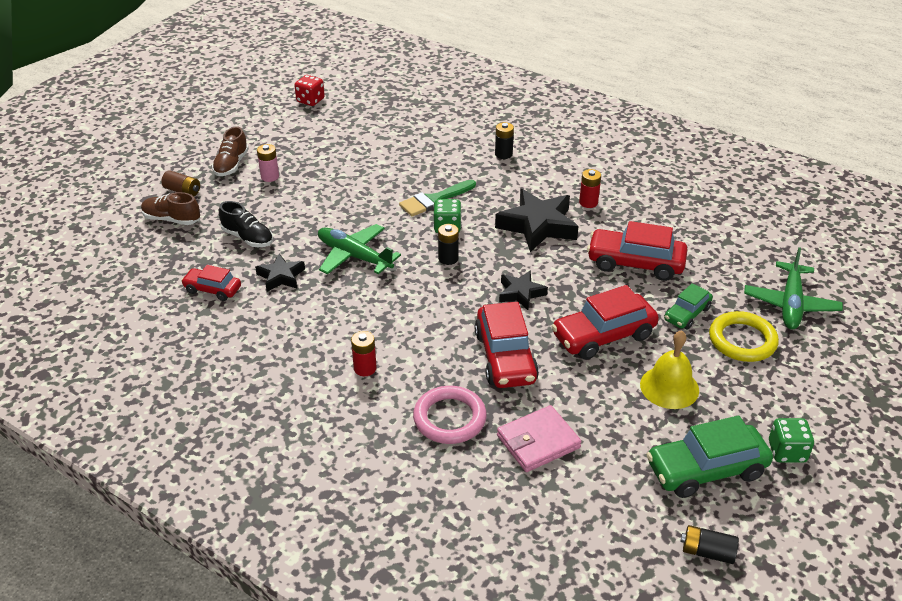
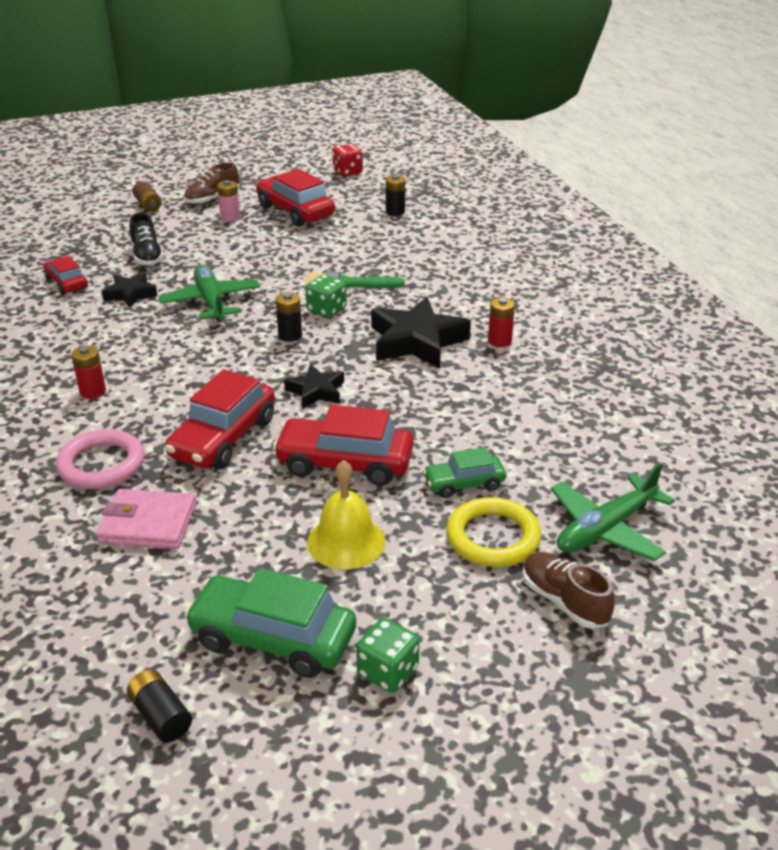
camera: 35 degrees right, 5 degrees down
brown shoe [141,192,200,225] -> brown shoe moved to [522,552,615,629]
black battery [495,122,514,159] -> black battery moved to [386,175,405,216]
red car [587,221,687,281] -> red car moved to [256,169,335,227]

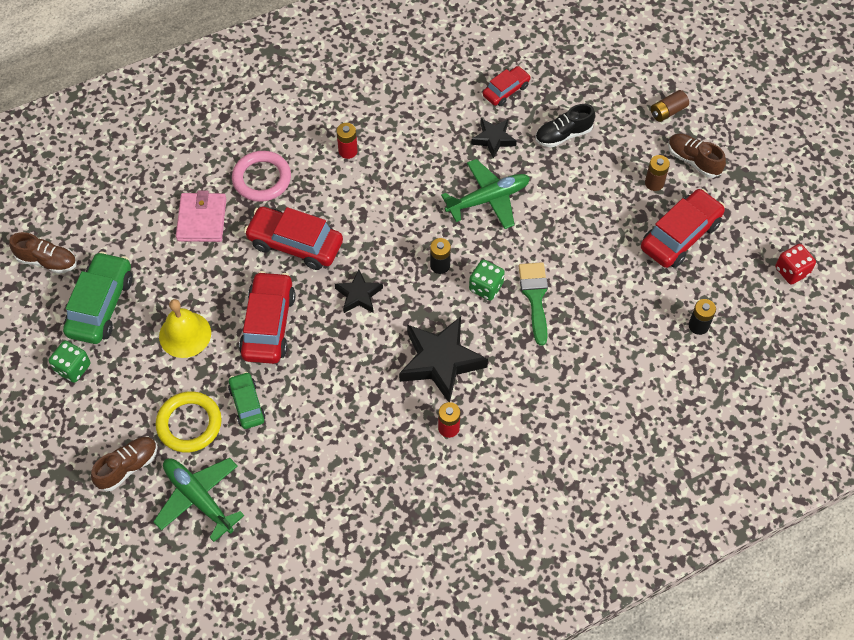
camera: 85 degrees right, 25 degrees up
black battery [127,669,192,743] -> brown shoe [9,232,77,274]
pink battery [217,180,240,222] -> brown battery [645,155,670,191]

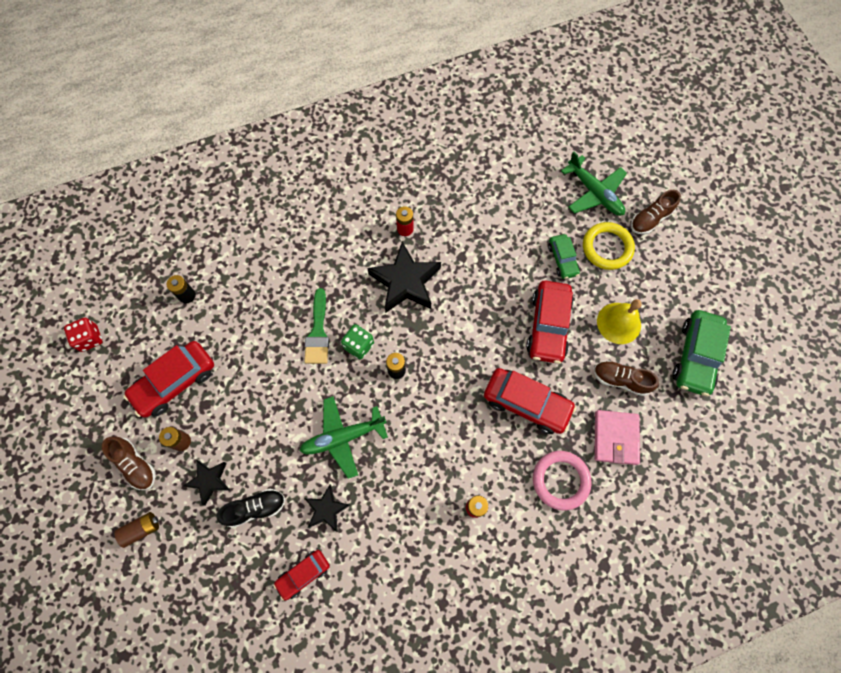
camera: 175 degrees left, 10 degrees up
brown shoe [9,232,77,274] -> brown shoe moved to [594,361,659,396]
green dice [49,341,91,383] -> none
black star [335,269,383,313] -> black star moved to [183,460,231,506]

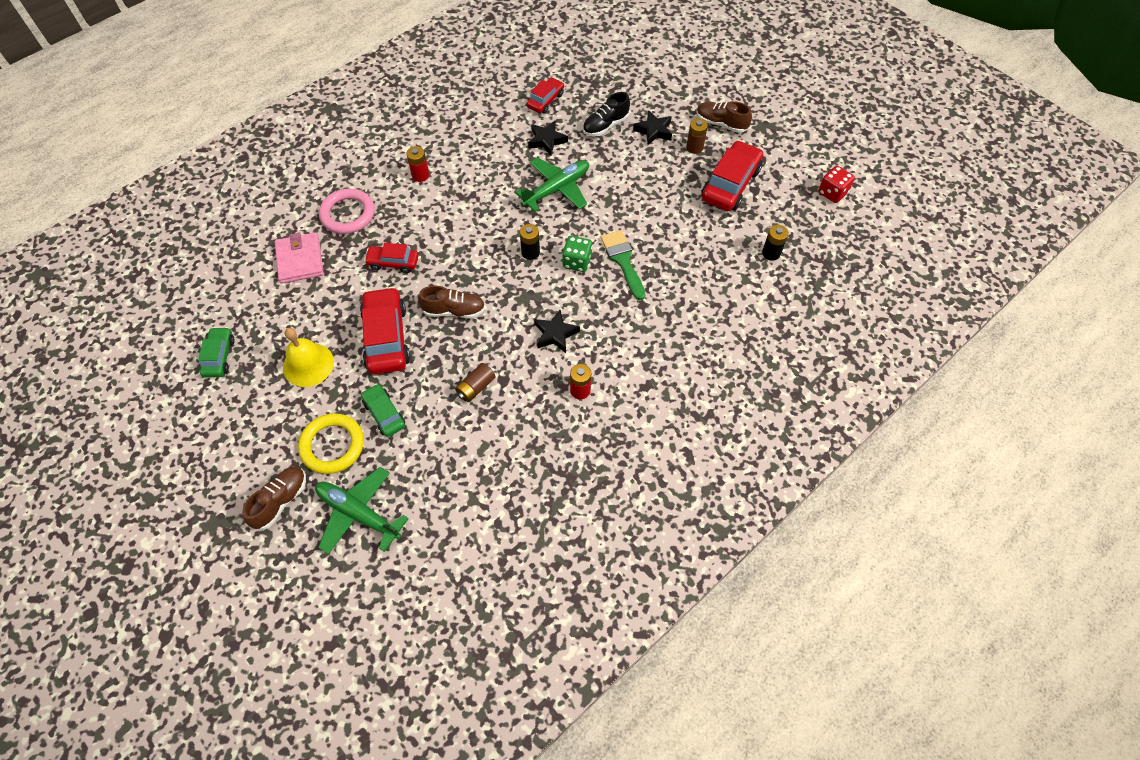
camera: 160 degrees right, 10 degrees down
brown battery [114,512,159,548] -> brown battery moved to [455,363,496,402]
black star [367,242,441,313] -> black star [534,310,580,353], size x0.56
red car [484,368,577,434] -> red car [364,243,419,273], size x0.58
brown shoe [594,361,659,396] -> brown shoe moved to [418,286,485,318]
green car [672,310,731,396] -> green car [198,327,235,377], size x0.58

